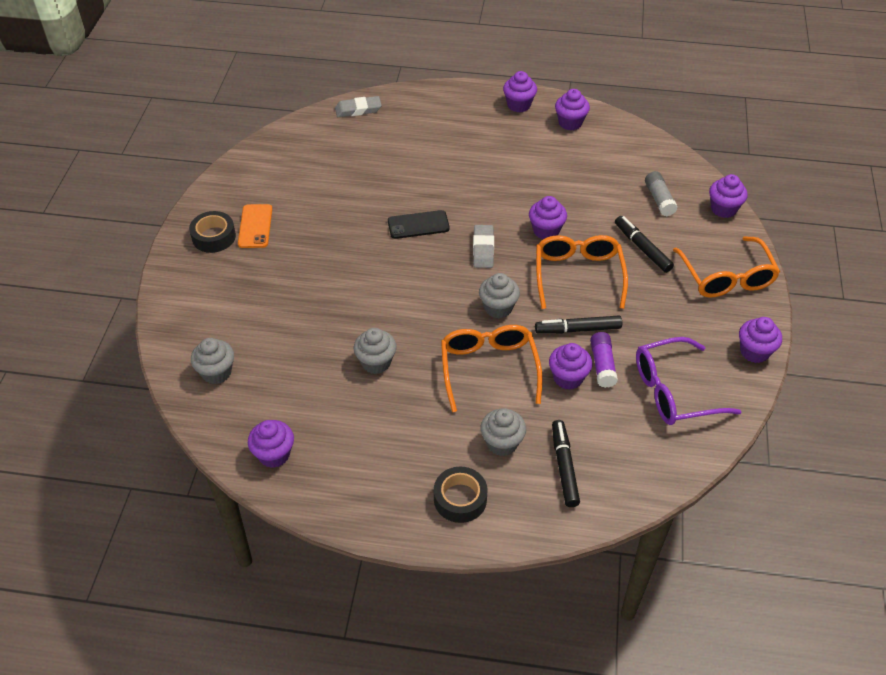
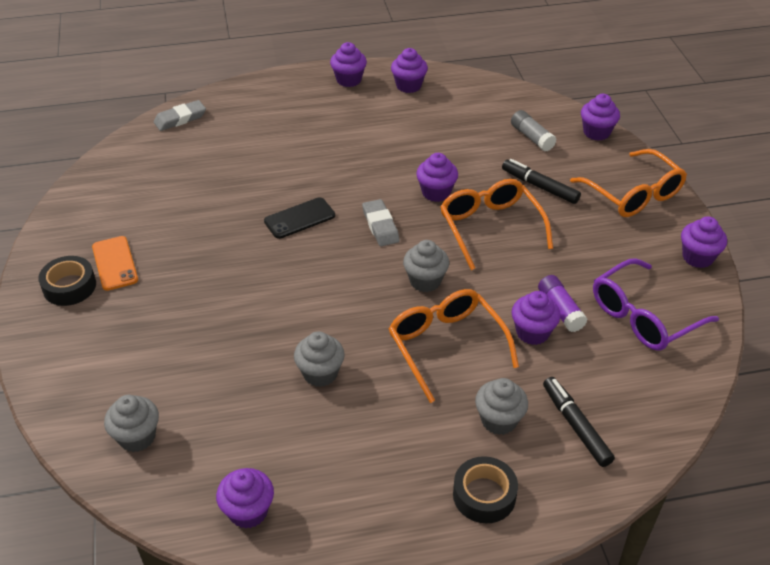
camera: 20 degrees left, 5 degrees down
black marker [535,316,622,334] -> none

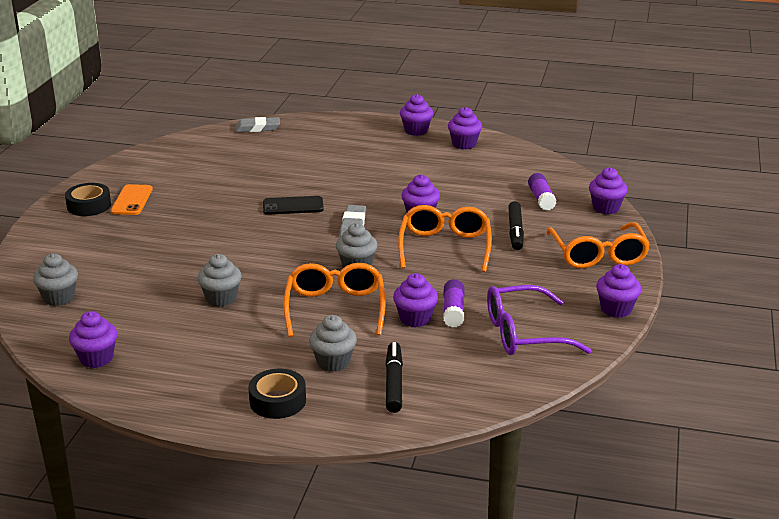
camera: 25 degrees right, 15 degrees down
black marker [502,159,581,204] -> black marker turned 150 degrees counterclockwise [508,201,524,250]
grey glue stick [511,110,556,151] -> purple glue stick [528,173,556,210]

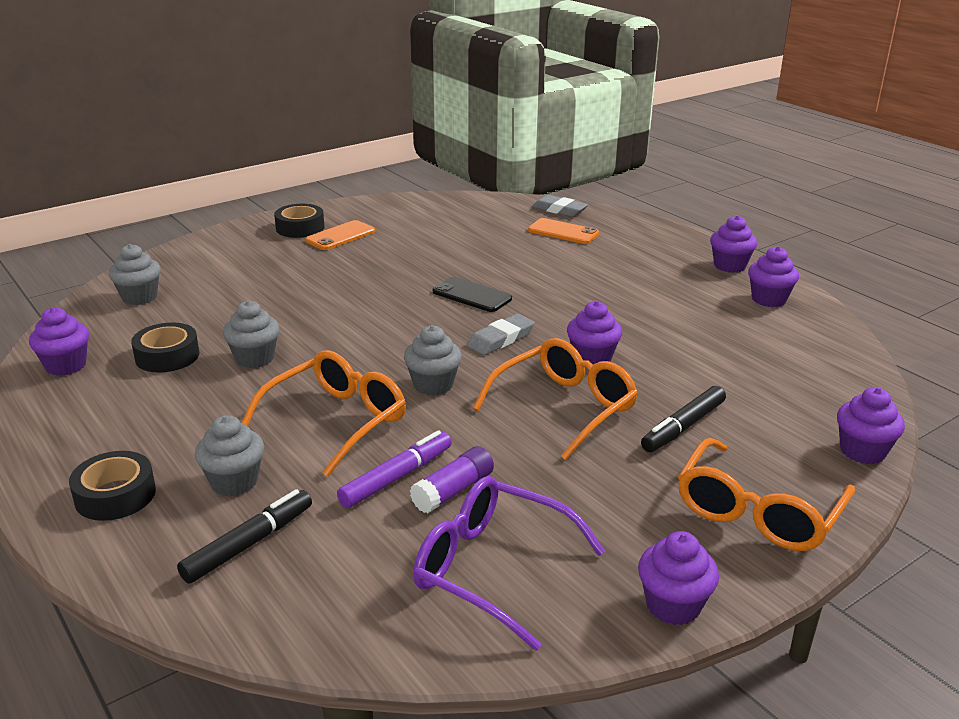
camera: 40 degrees right, 0 degrees up
purple cupcake [393,273,438,327] -> purple marker [337,430,452,508]
purple glue stick [528,173,556,210] -> none
none -> black tape [131,322,200,373]
none -> orange phone [528,218,599,244]

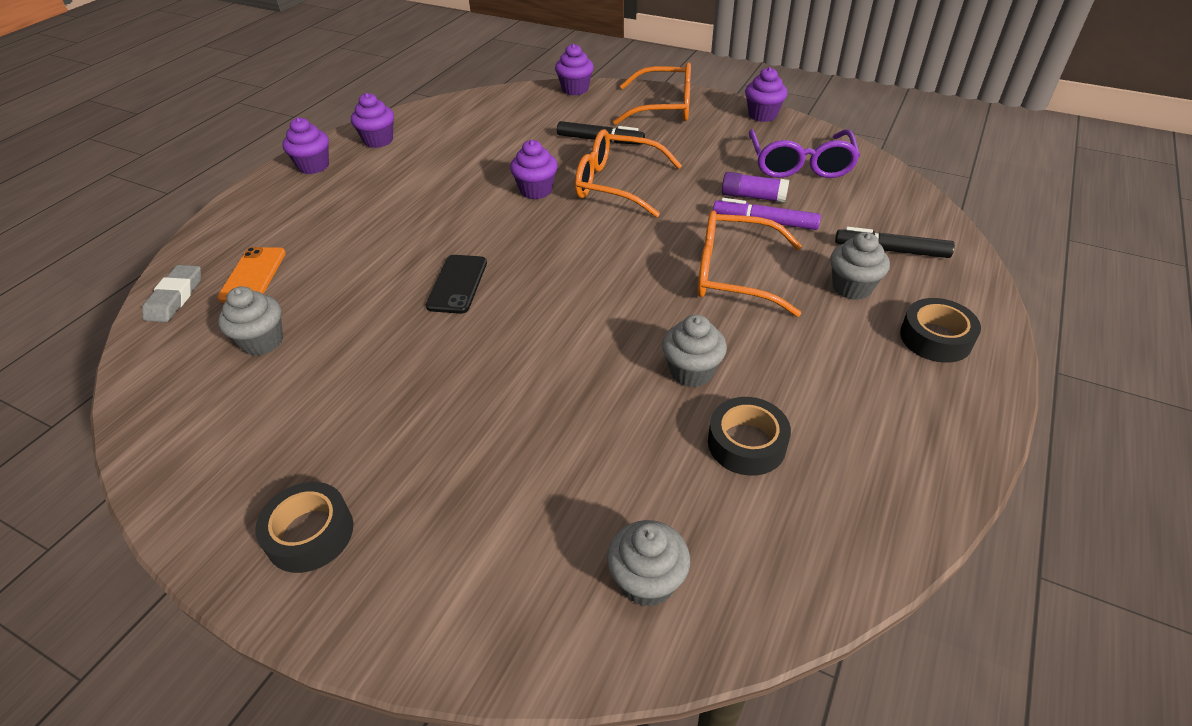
camera: 115 degrees left, 15 degrees up
purple cupcake [29,307,89,376] -> none
orange phone [305,220,375,250] -> none
grey cupcake [404,325,462,396] -> grey cupcake moved to [218,286,283,356]
grey eraser [467,314,535,355] -> none

